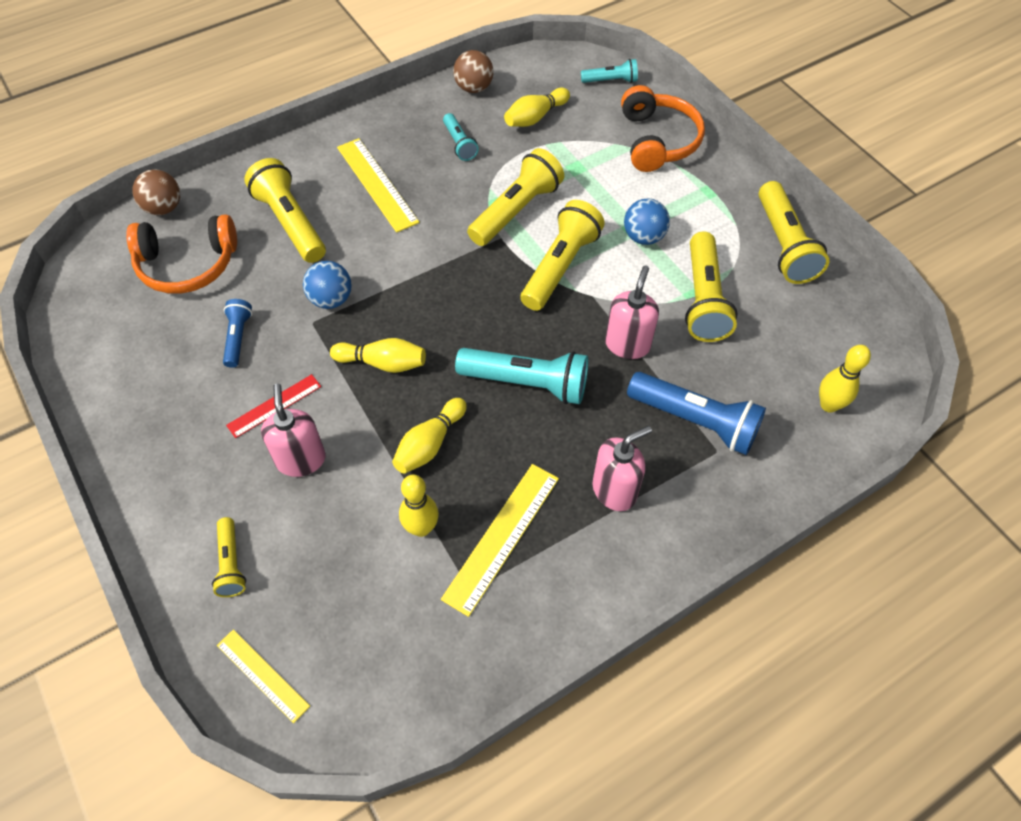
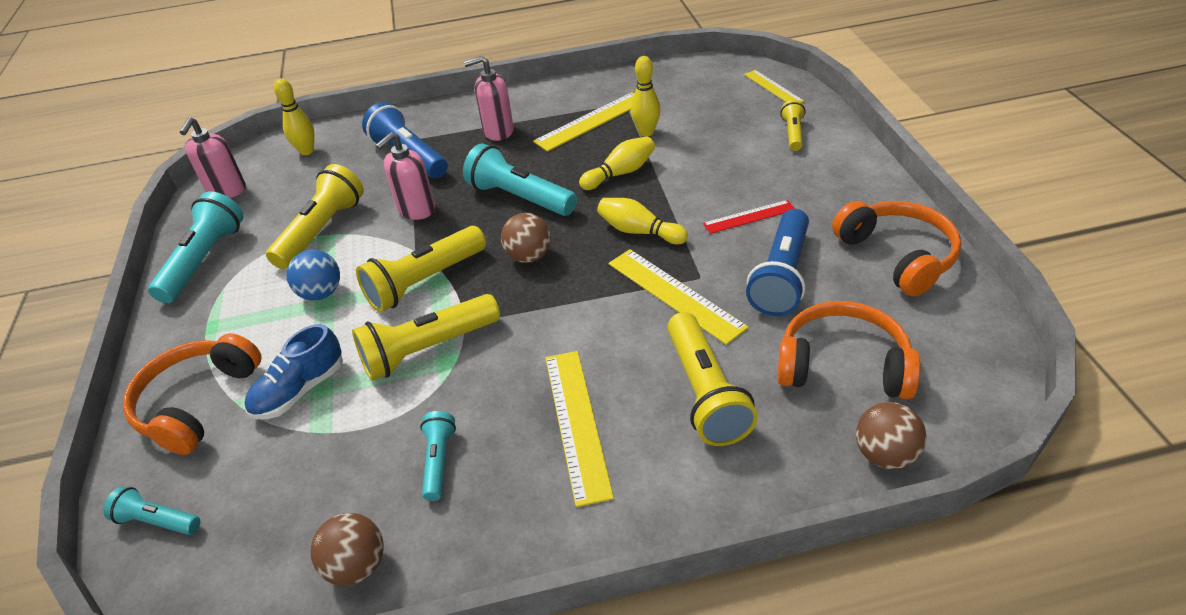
camera: 155 degrees left, 15 degrees down
blue flashlight [223,299,252,368] -> blue flashlight [746,209,809,316], size x1.83
pink soap dispenser [261,384,326,477] -> pink soap dispenser moved to [180,117,246,198]
blue ball [303,261,352,309] -> yellow ruler [609,249,748,345]
yellow bowling pin [504,88,570,127] -> none
yellow flashlight [758,181,829,284] -> turquoise flashlight [148,191,244,303]
none -> blue shoe [245,324,343,419]
none -> brown ball [501,213,551,263]
none -> orange headphones [832,201,962,296]

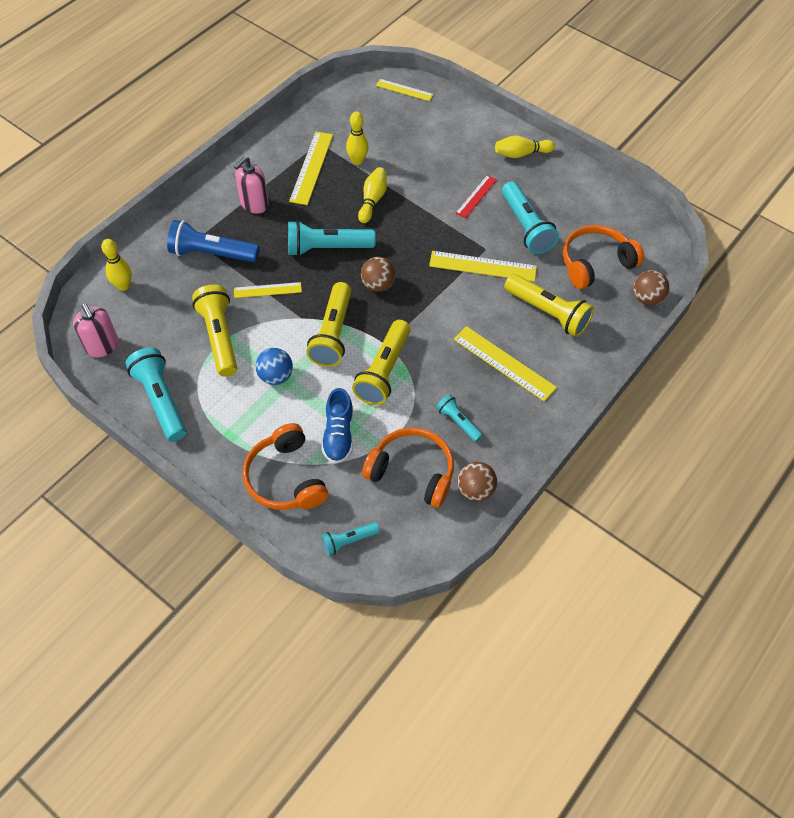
camera: 45 degrees left, 15 degrees up
pink soap dispenser [375,132,435,220] -> yellow ruler [234,282,302,298]
yellow bowling pin [597,198,688,244] -> yellow bowling pin moved to [495,135,555,158]
blue flashlight [746,209,809,316] -> turquoise flashlight [502,181,559,254]
yellow flashlight [781,99,806,151] -> none
orange headphones [832,201,962,296] -> orange headphones moved to [362,427,454,508]

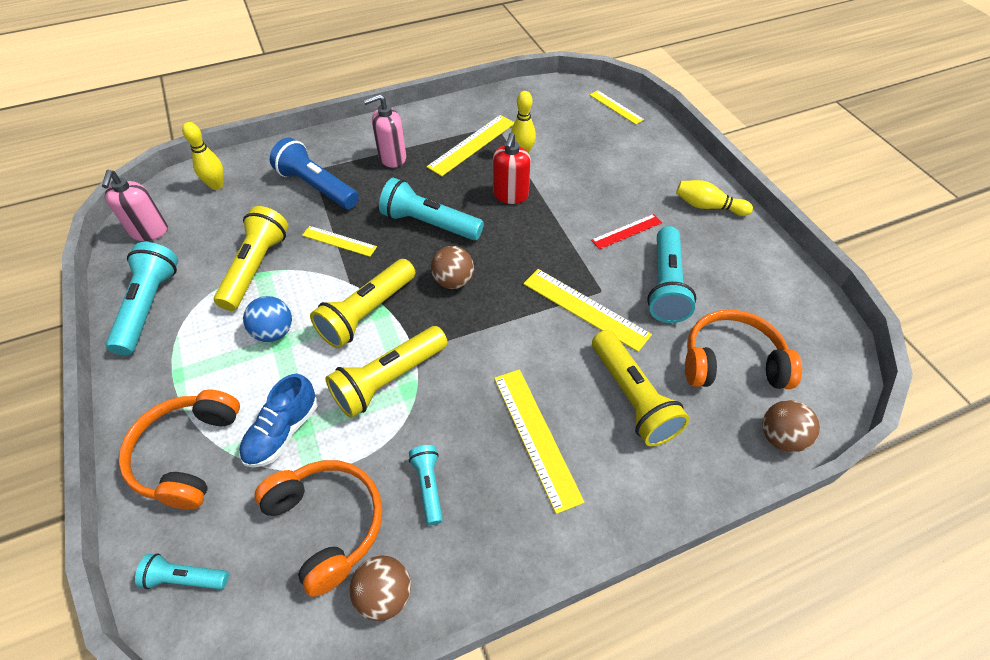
camera: 30 degrees right, 5 degrees down
yellow bowling pin [358,167,387,223] -> red soap dispenser [493,132,531,204]

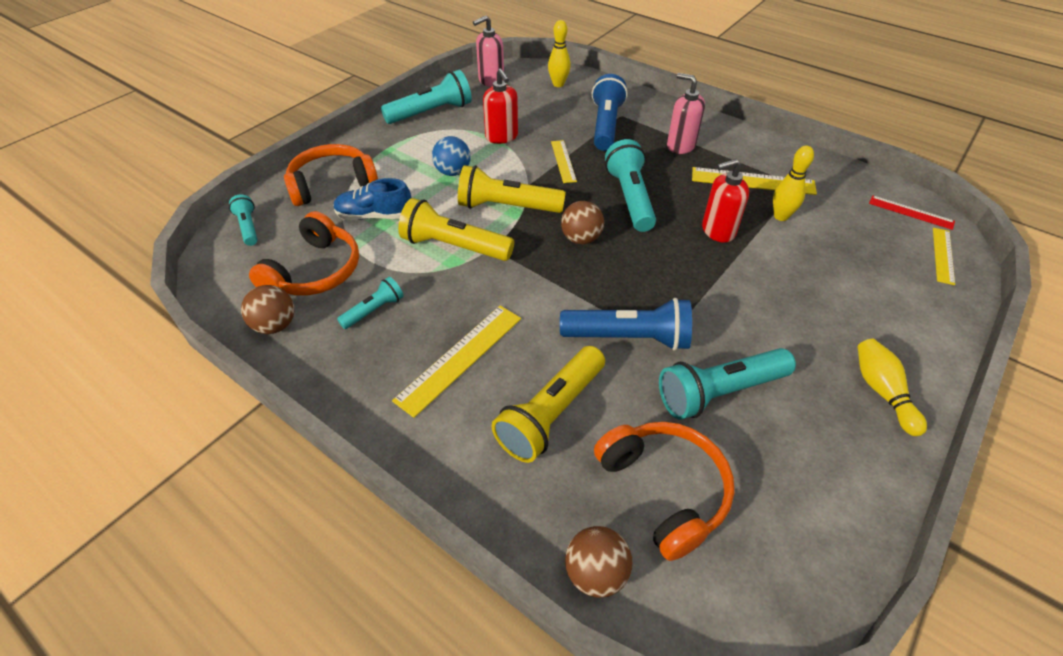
camera: 60 degrees right, 5 degrees down
yellow flashlight [214,206,288,311] -> red soap dispenser [483,69,518,144]
yellow ruler [523,269,652,352] -> blue flashlight [560,298,692,351]
red ruler [591,214,662,250] -> red ruler moved to [869,195,955,230]

